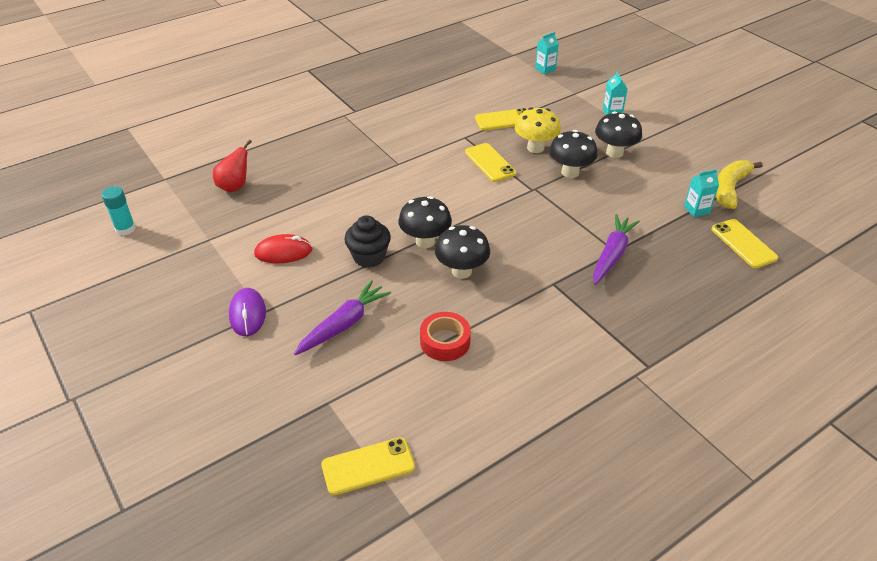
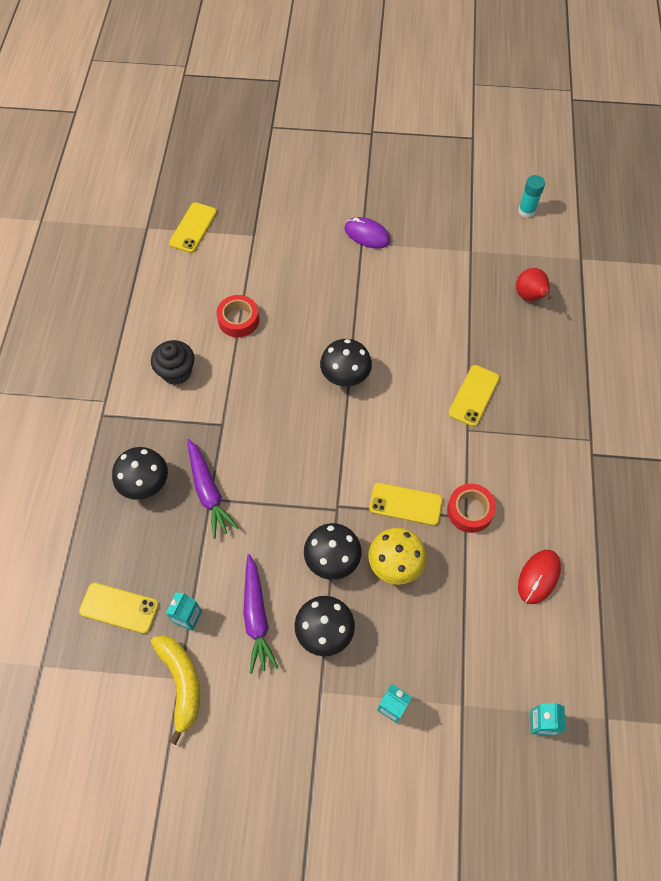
camera: 130 degrees right, 20 degrees up
red mouse [254,234,313,263] -> red mouse moved to [518,550,561,604]
purple carrot [294,280,391,355] -> purple carrot moved to [243,554,278,674]
black cupcake [344,215,391,268] -> black cupcake moved to [151,340,195,385]
black mushroom [435,225,490,279] -> black mushroom moved to [112,447,168,500]
yellow phone [475,108,527,130] -> yellow phone moved to [448,365,500,427]
none -> red tape [447,484,496,533]

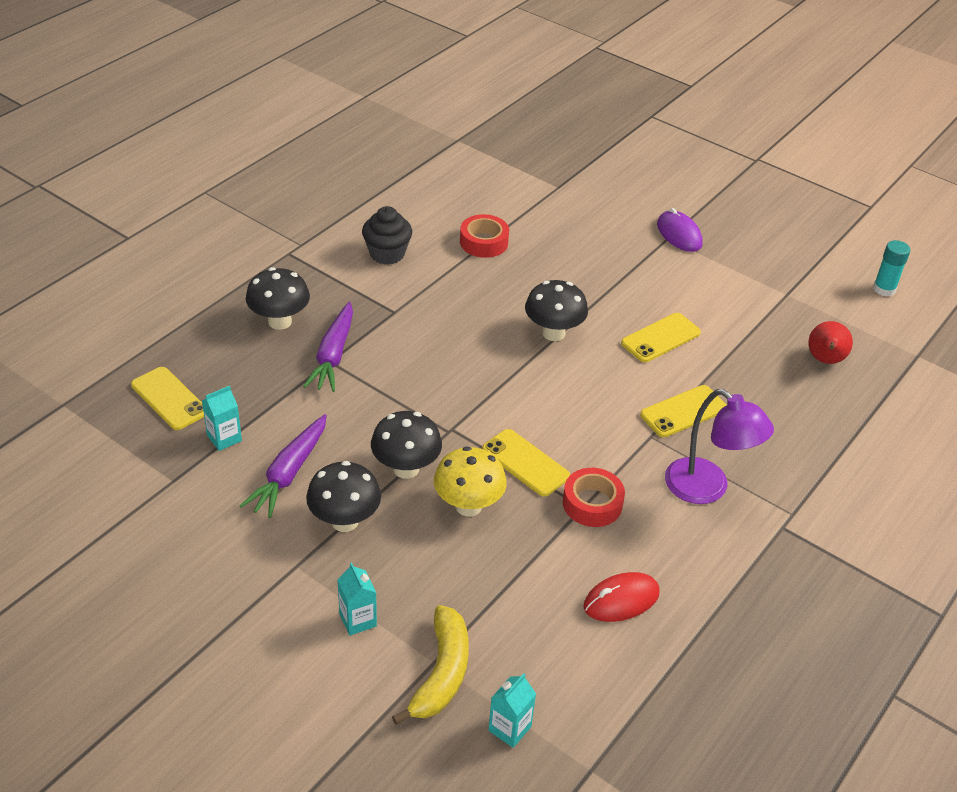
camera: 30 degrees right, 20 degrees down
yellow banana [151,635,200,745] -> yellow banana moved to [392,605,469,725]
yellow phone [169,202,217,253] -> yellow phone moved to [621,313,701,362]
none -> purple lamp [665,389,774,504]

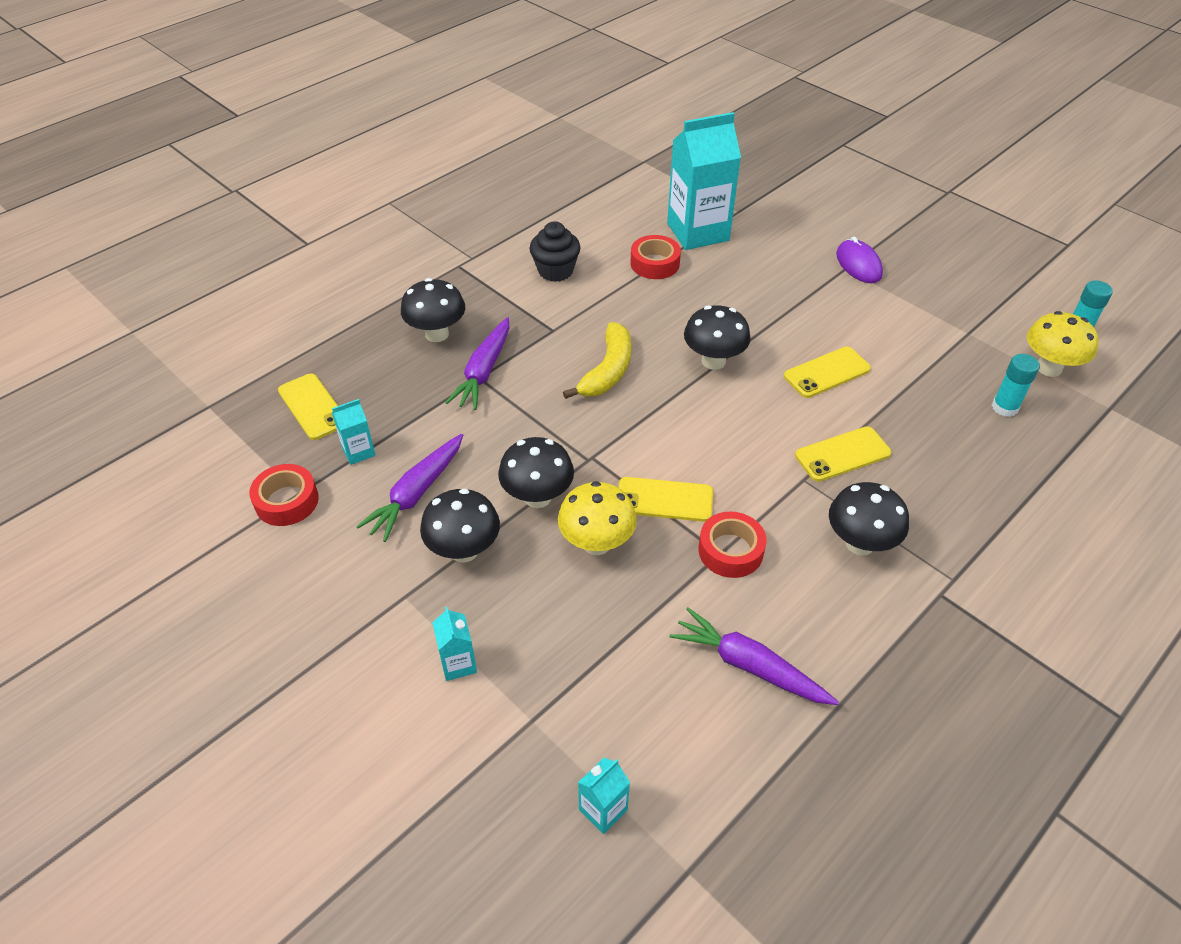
camera: 10 degrees right, 5 degrees up
yellow banana [392,605,469,725] -> yellow banana moved to [563,322,631,399]
yellow phone [482,429,570,496] -> yellow phone turned 45 degrees counterclockwise [618,477,713,522]
red mouse [584,572,660,622] -> purple carrot [670,607,839,705]
purple lamp [665,389,774,504] -> black mushroom [829,482,909,556]
red pear [808,321,853,364] -> turquoise glue stick [992,354,1040,417]
none -> red tape [249,464,319,526]
none -> turquoise carton [667,112,741,250]
none -> yellow mushroom [1027,311,1098,377]

